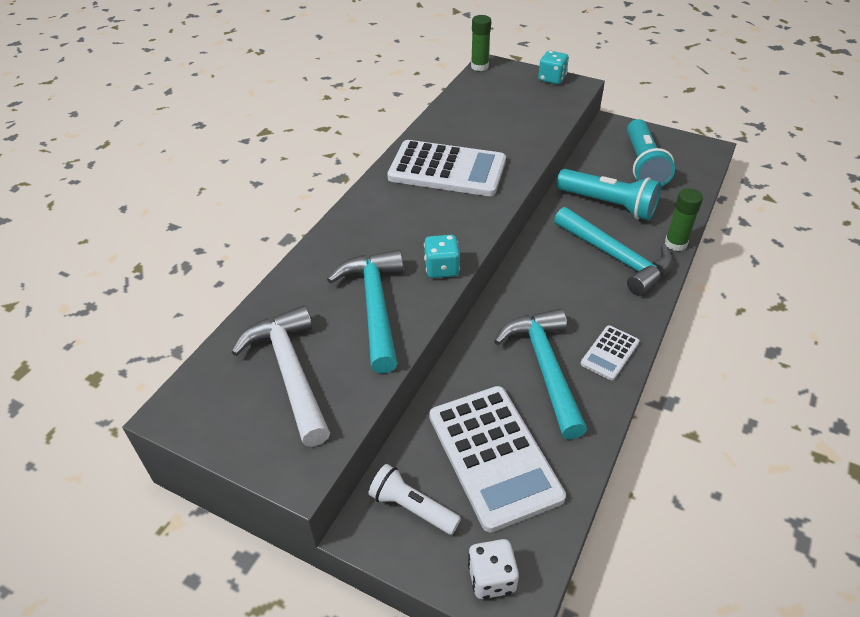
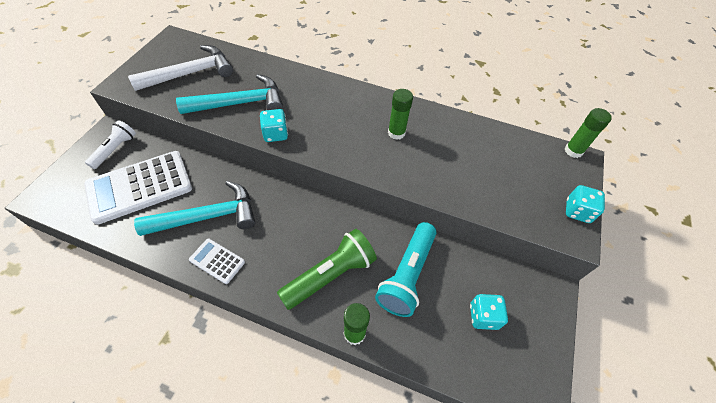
camera: 80 degrees right, 10 degrees up
white calculator [387,140,506,196] -> green glue stick [388,89,413,140]
white dice [468,539,519,599] -> none
turquoise hammer [554,207,673,296] -> green flashlight [277,229,377,310]
turquoise flashlight [627,119,675,186] -> turquoise dice [470,294,508,330]

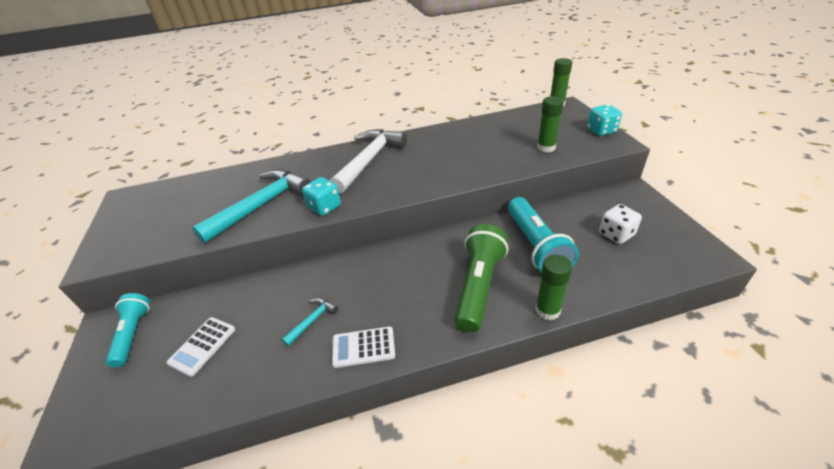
camera: 30 degrees left, 15 degrees down
white calculator [84,151,192,225] -> white calculator [166,317,235,377], size x0.48
white flashlight [85,120,136,169] -> turquoise flashlight [106,293,150,367]
white hammer [128,45,233,91] -> white hammer moved to [330,129,407,193]
turquoise hammer [134,181,255,236] -> turquoise hammer [282,298,338,346], size x0.44
green glue stick [388,89,413,140] -> green glue stick moved to [537,96,564,152]
turquoise dice [470,294,508,330] -> white dice [599,204,642,244]

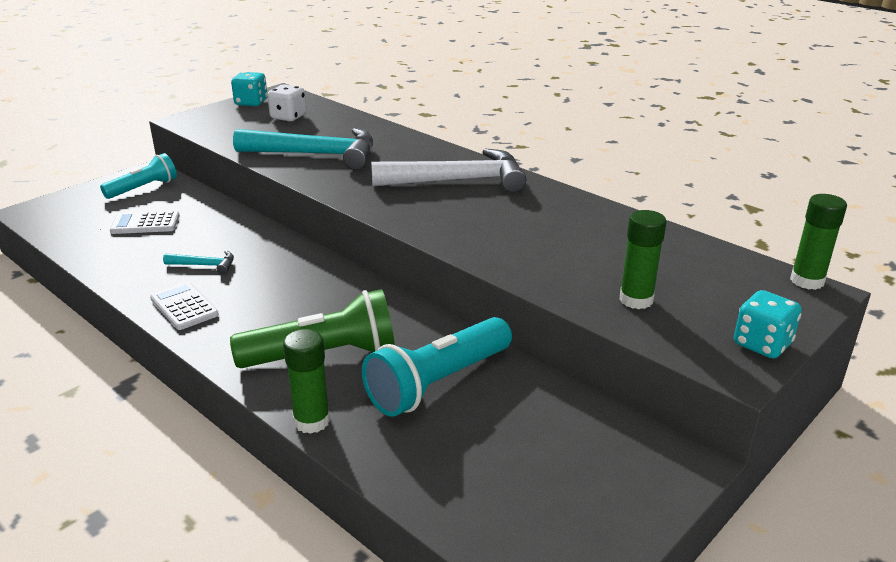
camera: 55 degrees right, 10 degrees down
turquoise dice [302,177,341,216] -> turquoise dice moved to [231,72,268,106]
white dice [599,204,642,244] -> white dice moved to [267,84,306,121]

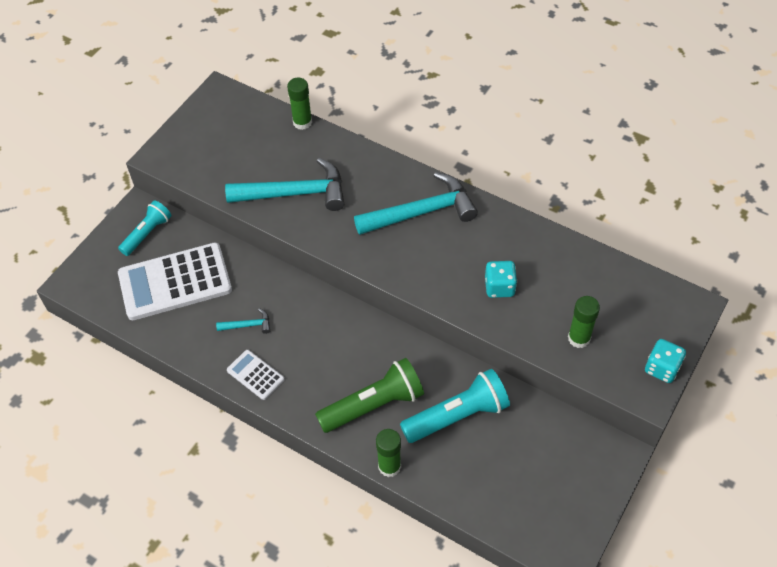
camera: 10 degrees left, 25 degrees up
white calculator [110,211,180,234] -> white calculator [118,242,232,320], size x2.10
turquoise dice [231,72,268,106] -> turquoise dice moved to [485,261,517,298]
white dice [267,84,306,121] -> none
turquoise flashlight [362,317,512,417] -> turquoise flashlight turned 150 degrees counterclockwise [400,369,510,443]
white hammer [371,148,526,192] -> turquoise hammer [354,172,478,235]
green glue stick [790,194,847,290] -> green glue stick moved to [287,78,312,130]

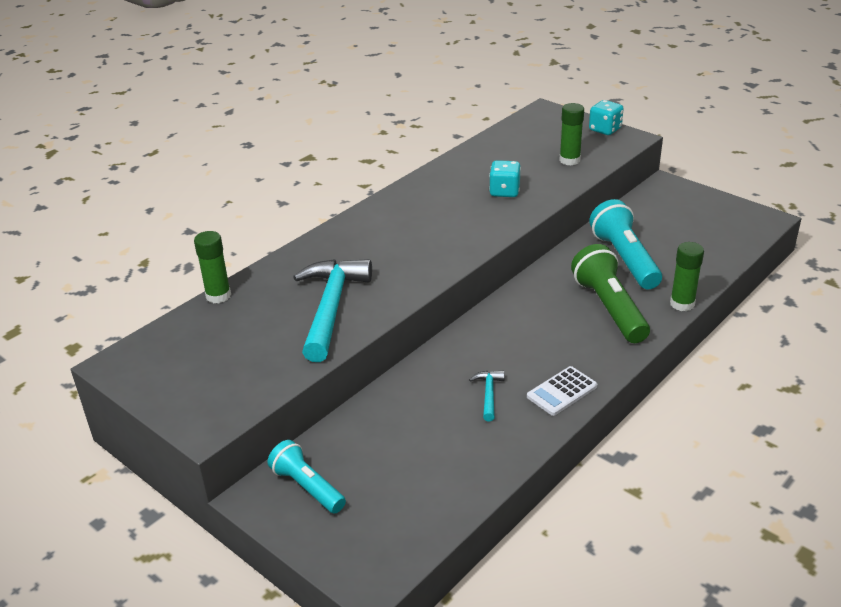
camera: 80 degrees left, 20 degrees down
white calculator [118,242,232,320] -> none
turquoise hammer [354,172,478,235] -> none

